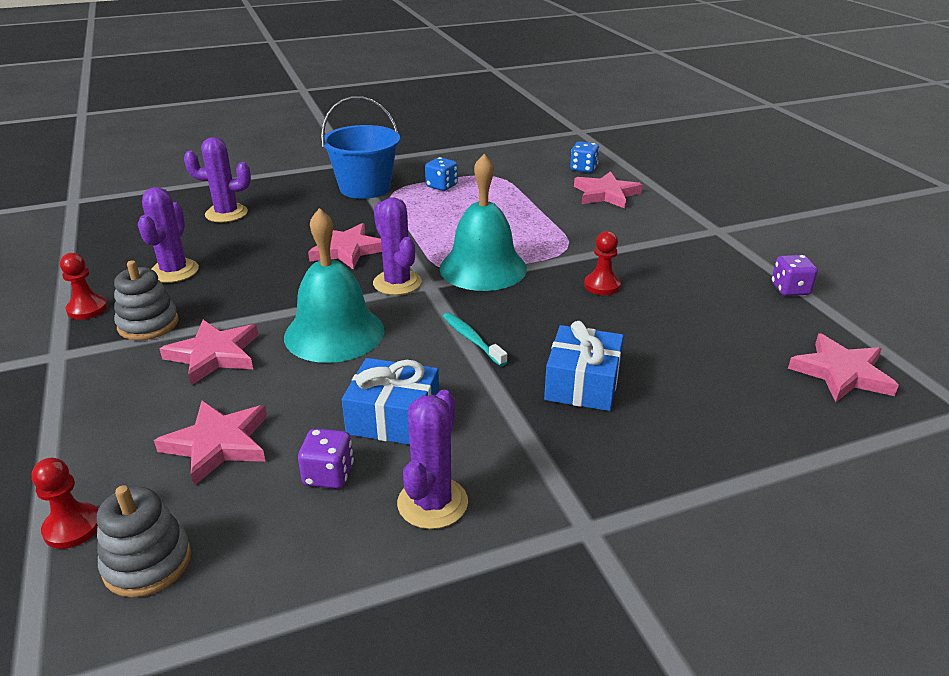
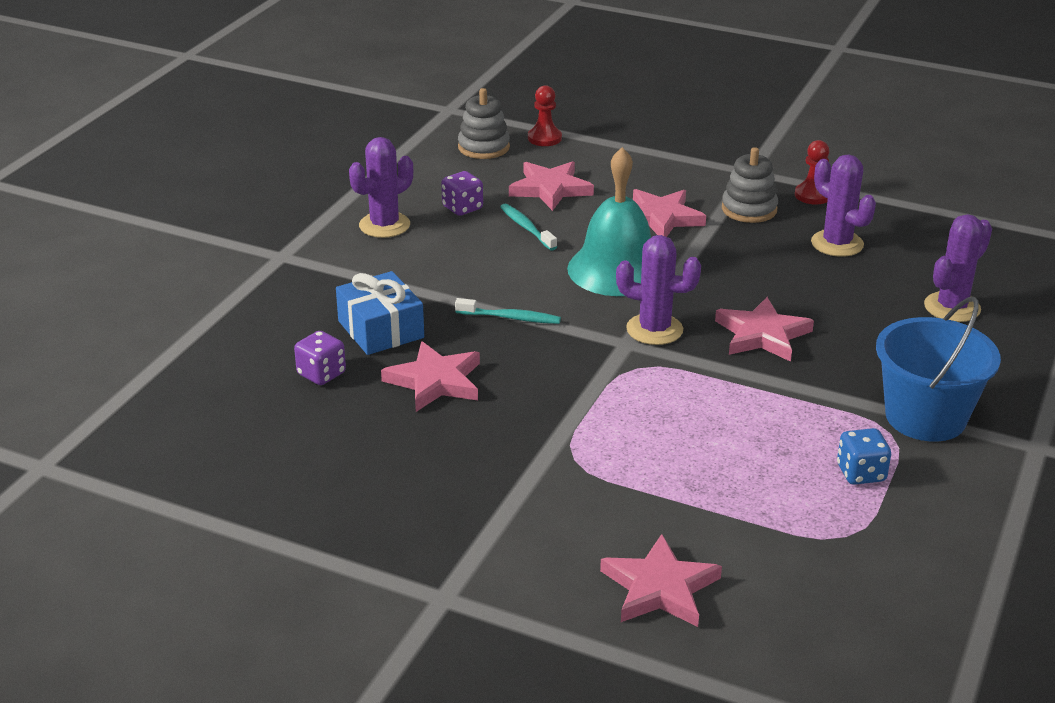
camera: 135 degrees right, 0 degrees up
blue gift [342,358,439,445] -> none
purple cactus [397,390,468,529] -> purple cactus turned 75 degrees clockwise [349,137,413,238]
turquoise bell [440,154,527,291] -> none
blue dice [570,141,599,173] -> none
red pawn [584,231,621,295] -> none
purple dice [772,255,818,296] -> purple dice moved to [294,331,346,385]
pink star [788,333,899,402] -> pink star moved to [381,341,480,412]
none -> turquoise toothbrush [500,204,557,251]

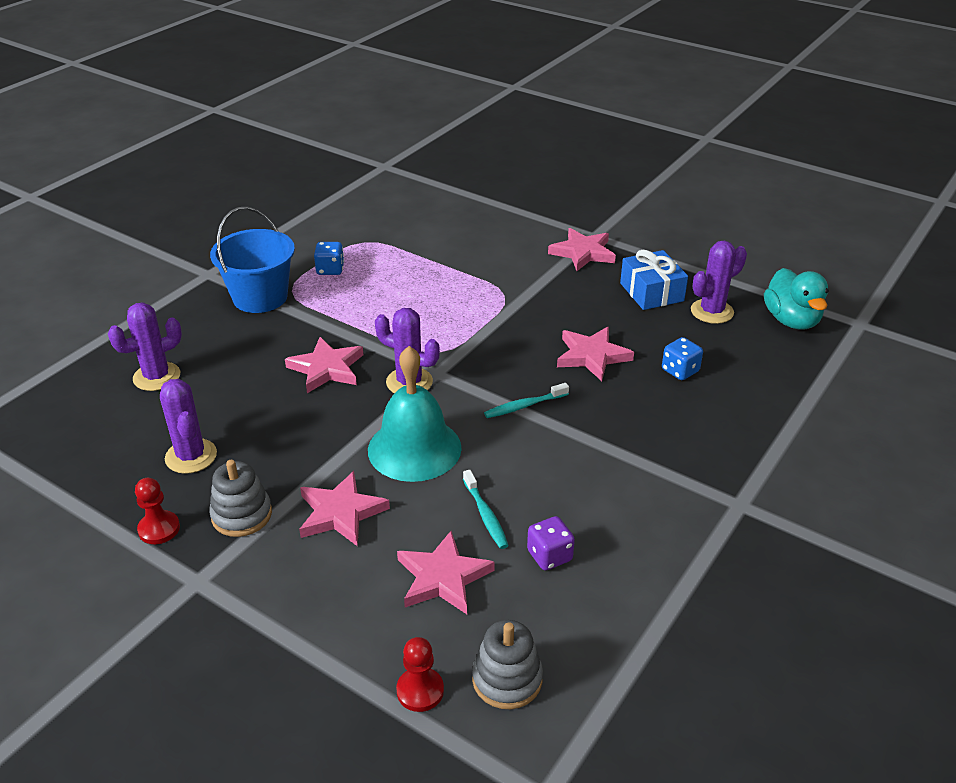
camera: 170 degrees left, 5 degrees up
purple dice [294,331,346,385] -> blue dice [662,337,703,380]
blue gift [336,271,424,355] -> blue gift moved to [620,250,688,310]
purple cactus [349,137,413,238] -> purple cactus moved to [691,241,747,324]
turquoise toothbrush [455,298,561,324] -> turquoise toothbrush turned 45 degrees counterclockwise [484,383,569,418]
pink star [600,534,722,627] -> pink star moved to [548,228,616,271]
none -> turquoise duck [764,268,829,330]

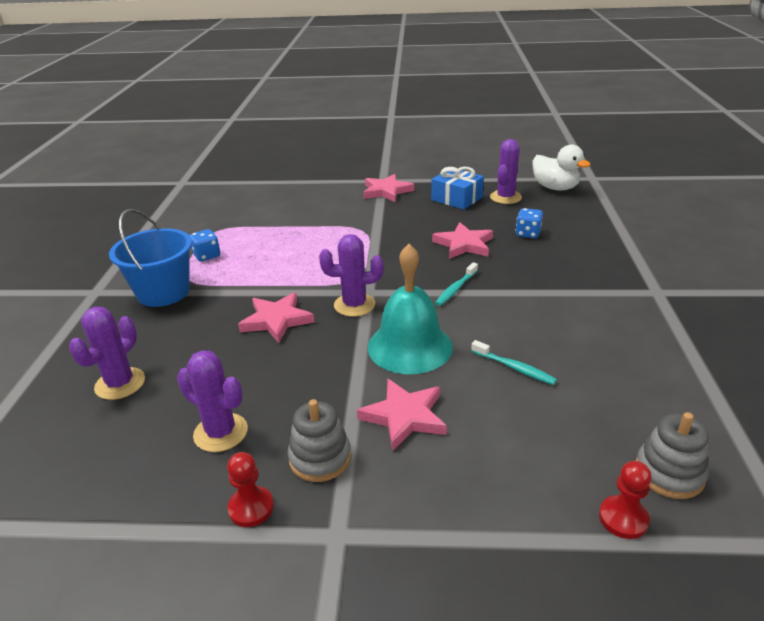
camera: 30 degrees left, 5 degrees down
pink star [397,531,495,614] -> none
purple dice [527,516,575,570] -> none
turquoise duck [764,268,829,330] -> white duck [533,145,591,191]

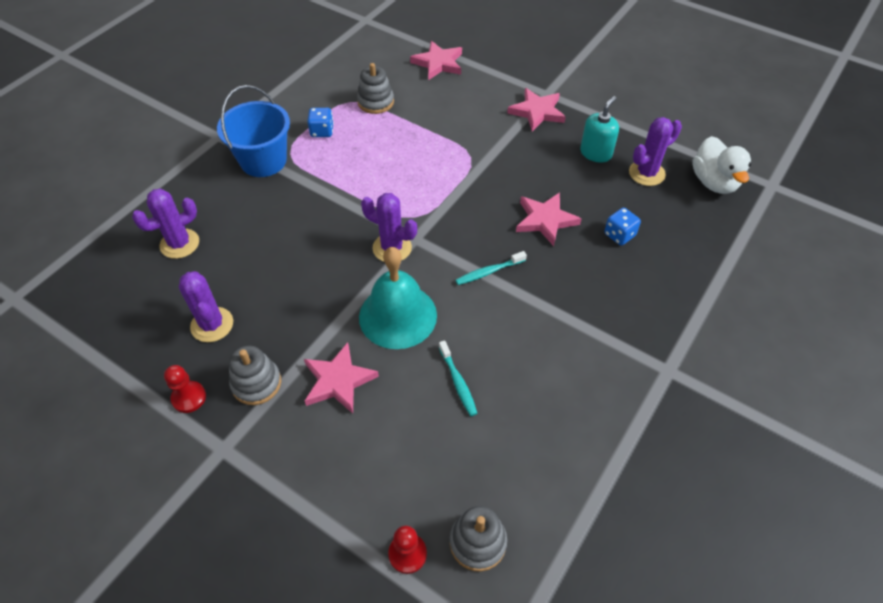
camera: 30 degrees right, 20 degrees up
pink star [238,293,314,343] -> pink star moved to [410,41,462,80]
blue gift [431,167,484,210] -> turquoise soap dispenser [580,96,619,163]
none -> grey stacking toy [357,63,394,114]

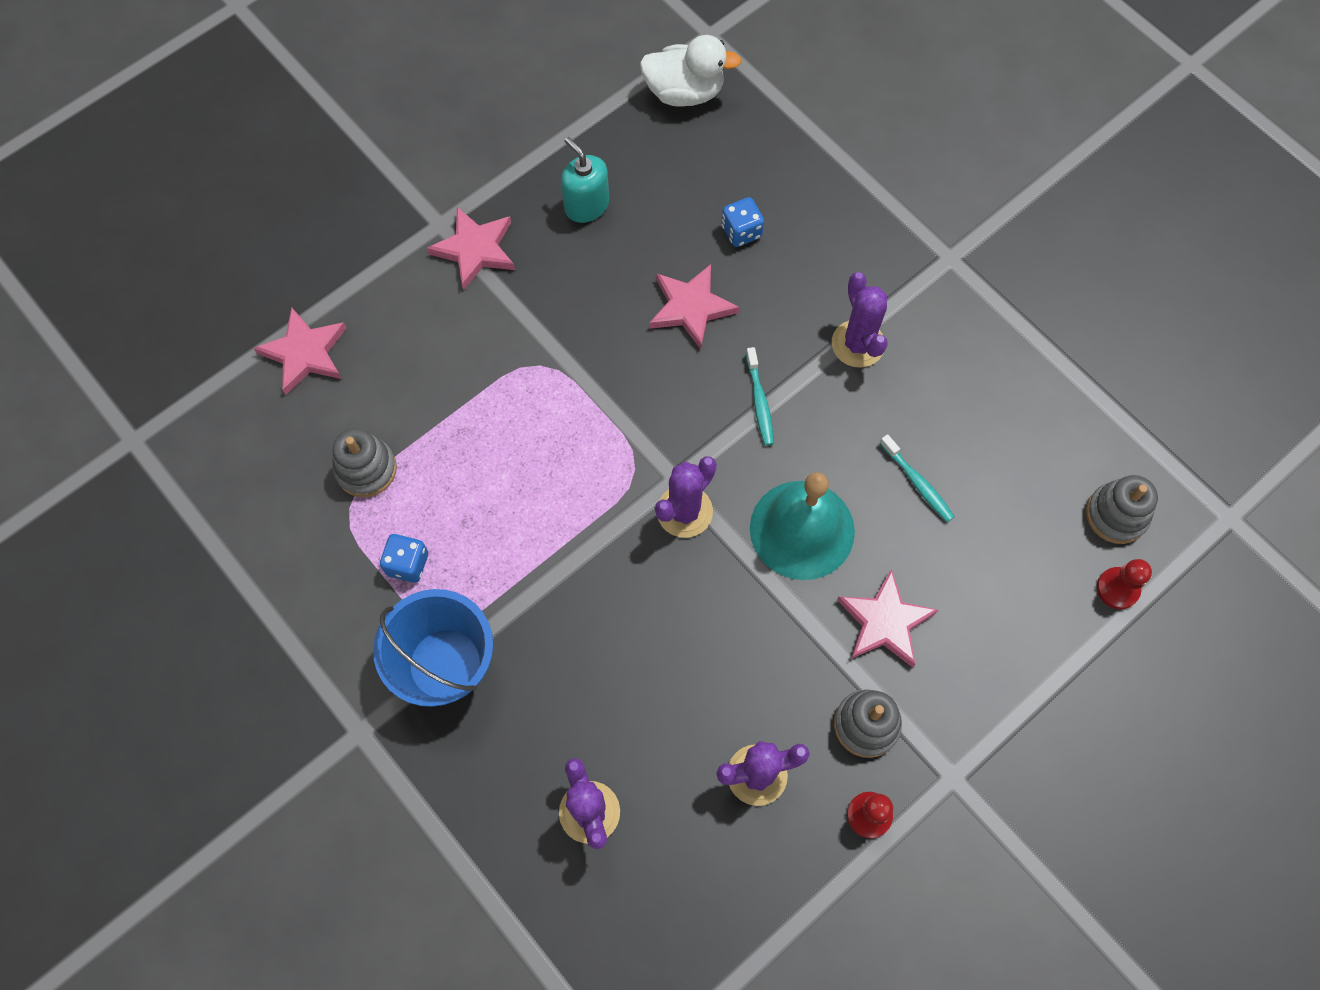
camera: 75 degrees left, 15 degrees up
turquoise toothbrush [439,340,478,416] -> turquoise toothbrush turned 60 degrees clockwise [880,434,954,522]
purple cactus [629,117,682,186] -> purple cactus moved to [832,272,888,368]

